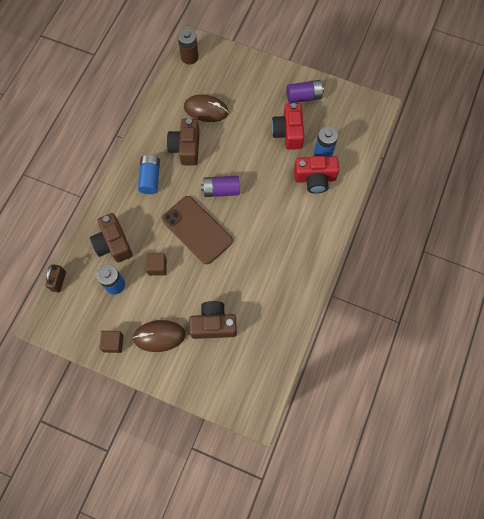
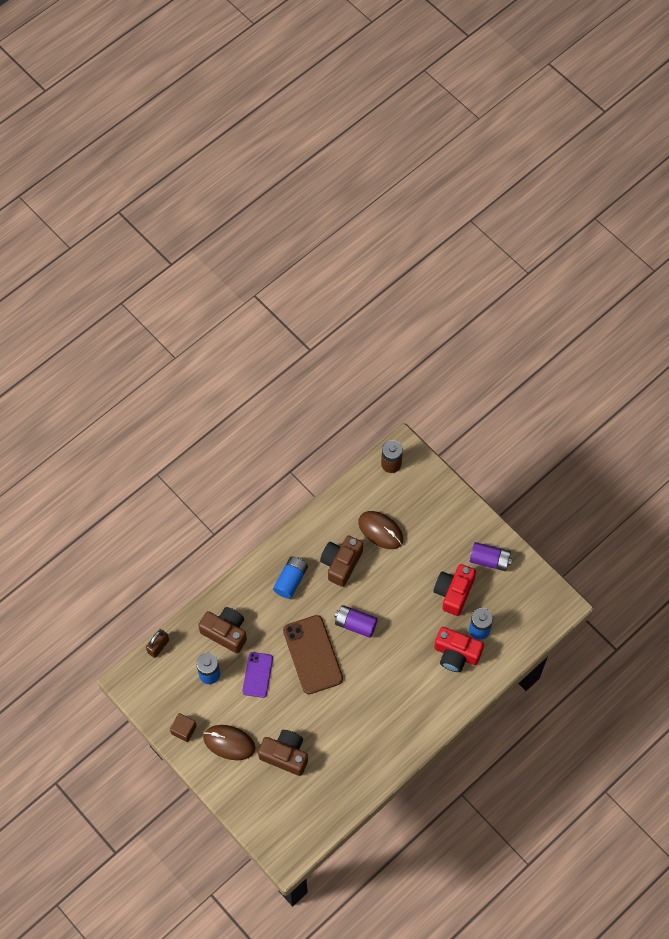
camera: 25 degrees right, 5 degrees down
brown camera [90,213,133,263] -> brown camera turned 120 degrees clockwise [198,607,247,653]
brown cube [146,253,167,276] -> purple phone [242,652,273,698]

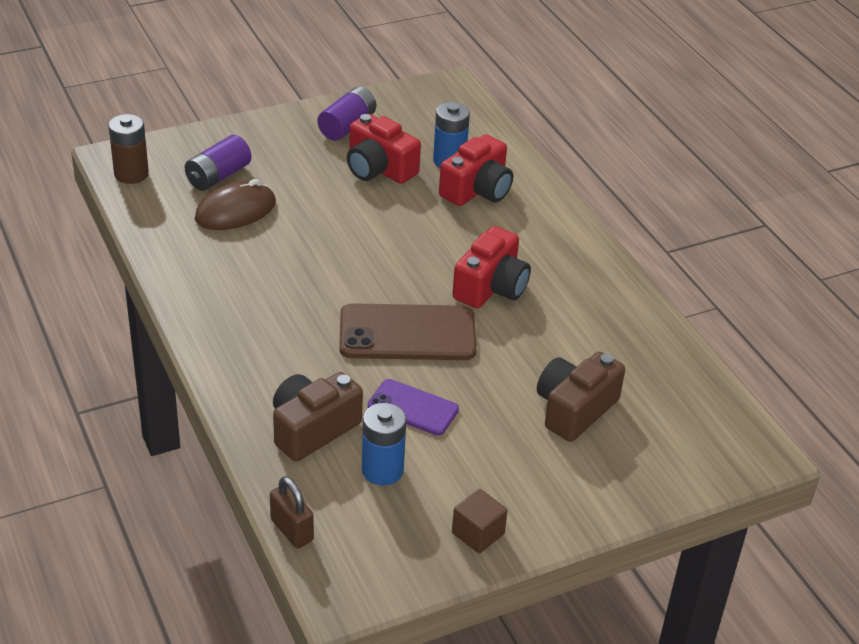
camera: 75 degrees left, 25 degrees down
brown mouse [203,725,256,760] -> none
blue battery [273,556,308,599] -> none
brown camera [320,536,363,587] -> none
purple battery [334,605,378,638] -> purple battery moved to [185,135,252,191]
none -> red camera [452,226,531,308]

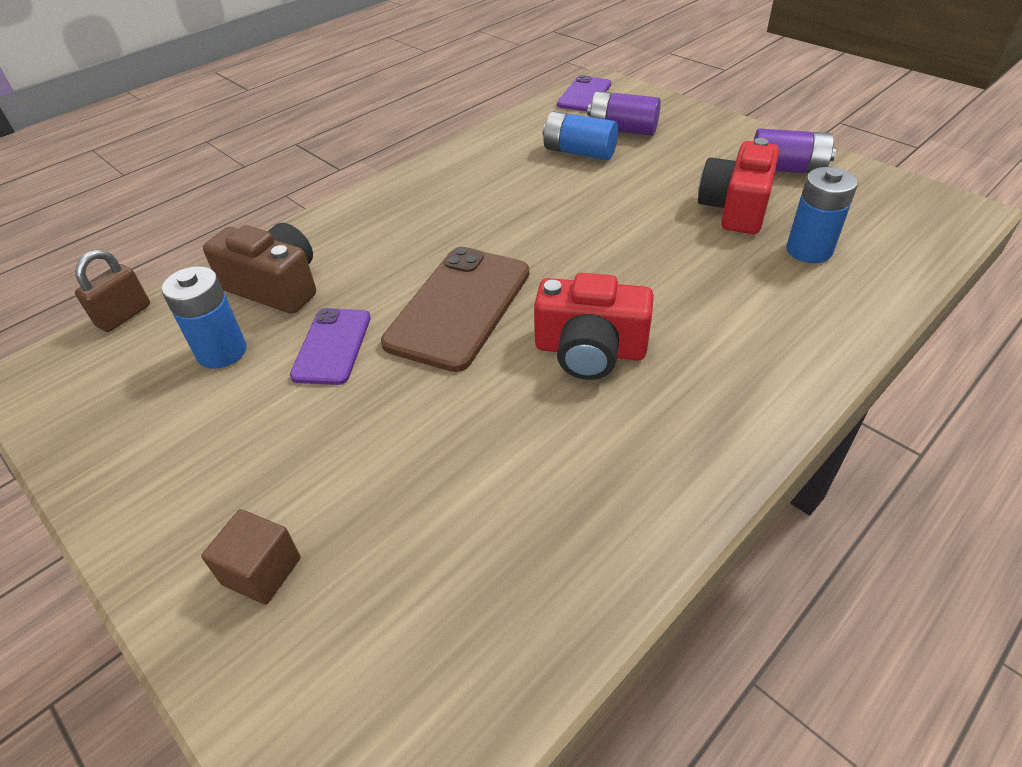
camera: 75 degrees right, 5 degrees up
brown battery [109,114,149,184] -> purple phone [557,75,611,112]
brown mouse [195,179,276,230] -> blue battery [543,111,618,160]
brown phone [339,303,477,360] -> brown phone turned 45 degrees clockwise [381,247,529,372]
red camera [439,134,513,206] -> none
brown cube [452,489,508,554] -> brown cube moved to [201,509,301,605]
brown camera [537,352,625,442] -> none

